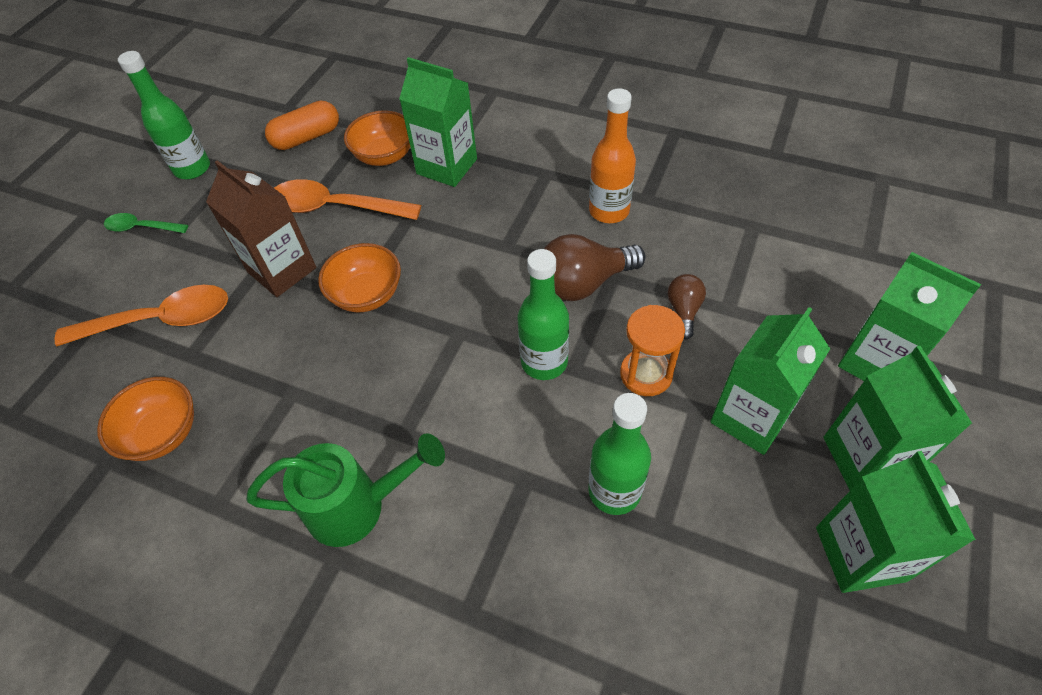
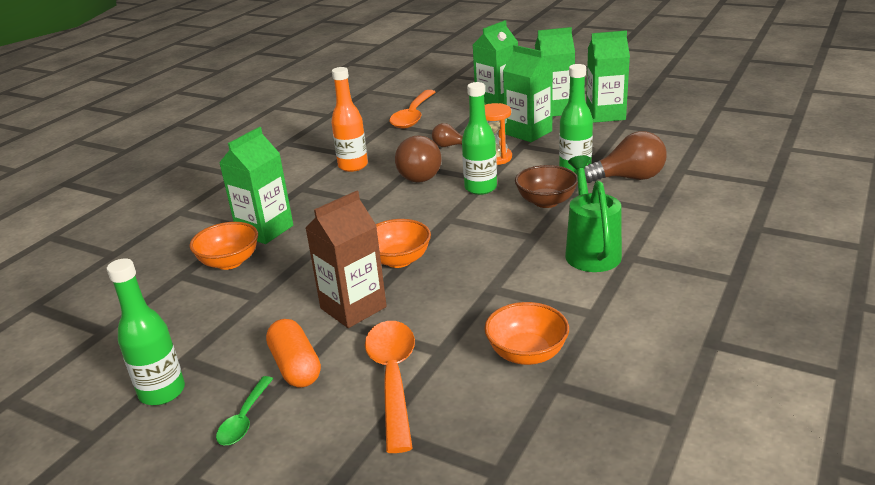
camera: 85 degrees left, 25 degrees down
orange capsule [265,100,339,150] -> orange capsule moved to [266,319,321,388]
orange spoon [274,179,421,220] -> orange spoon moved to [389,90,435,129]
none -> brown bowl [515,165,578,208]
none -> brown light bulb [584,131,667,183]

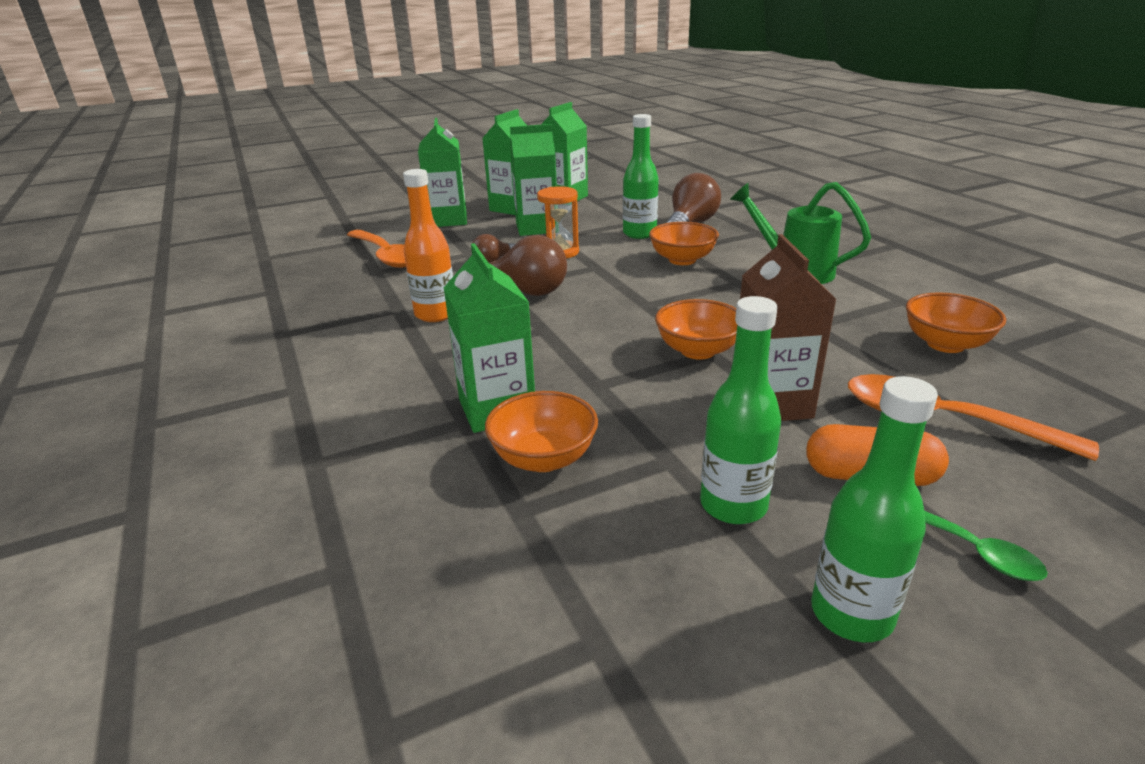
camera: 55 degrees left, 0 degrees up
green bottle [462,82,497,195] -> green bottle moved to [700,296,781,524]
brown bowl [515,165,578,208] -> orange bowl [649,222,719,265]

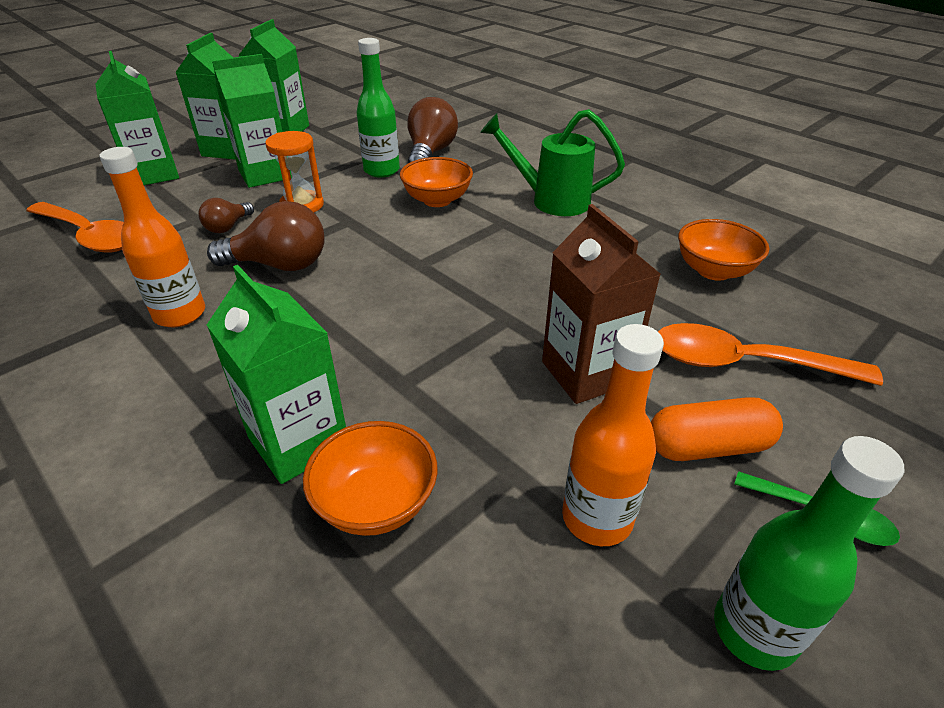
camera: 20 degrees left, 10 degrees up
orange bowl [655,299,737,359] -> none
green bottle [700,296,781,524] -> orange bottle [562,324,664,546]

